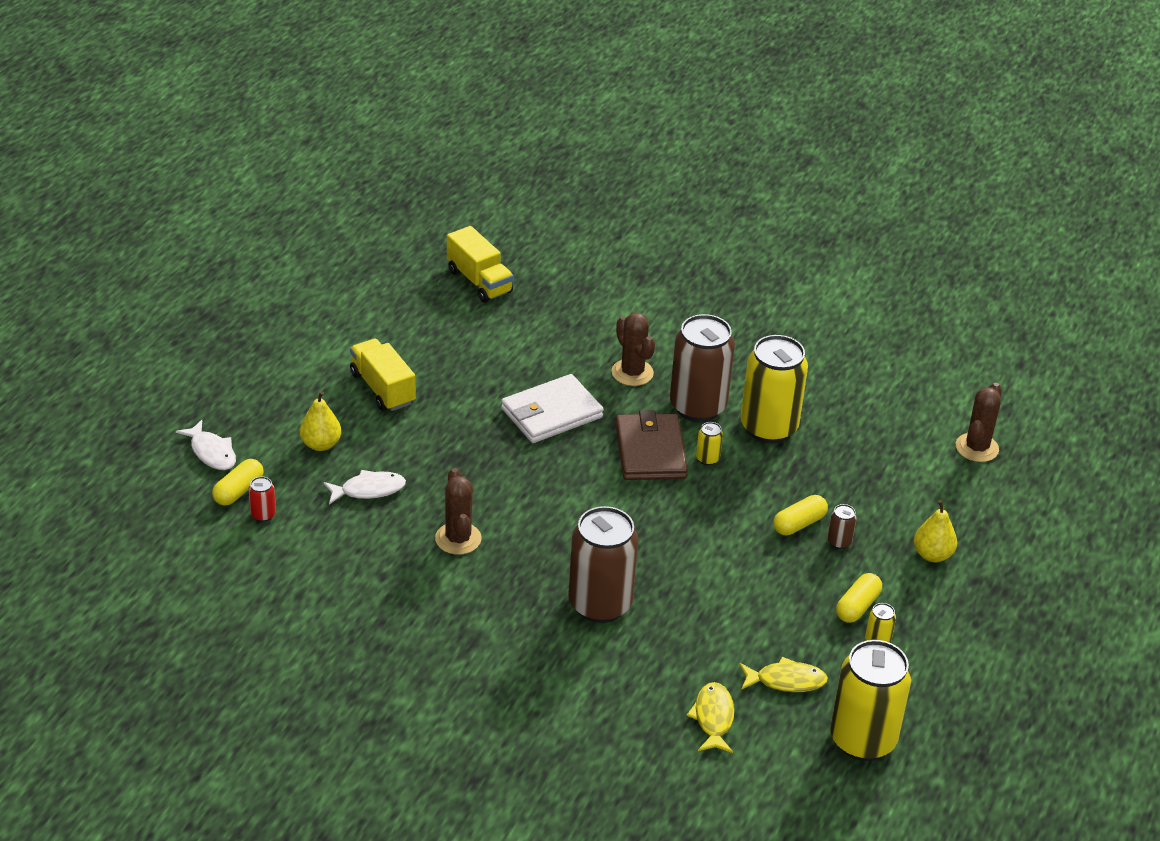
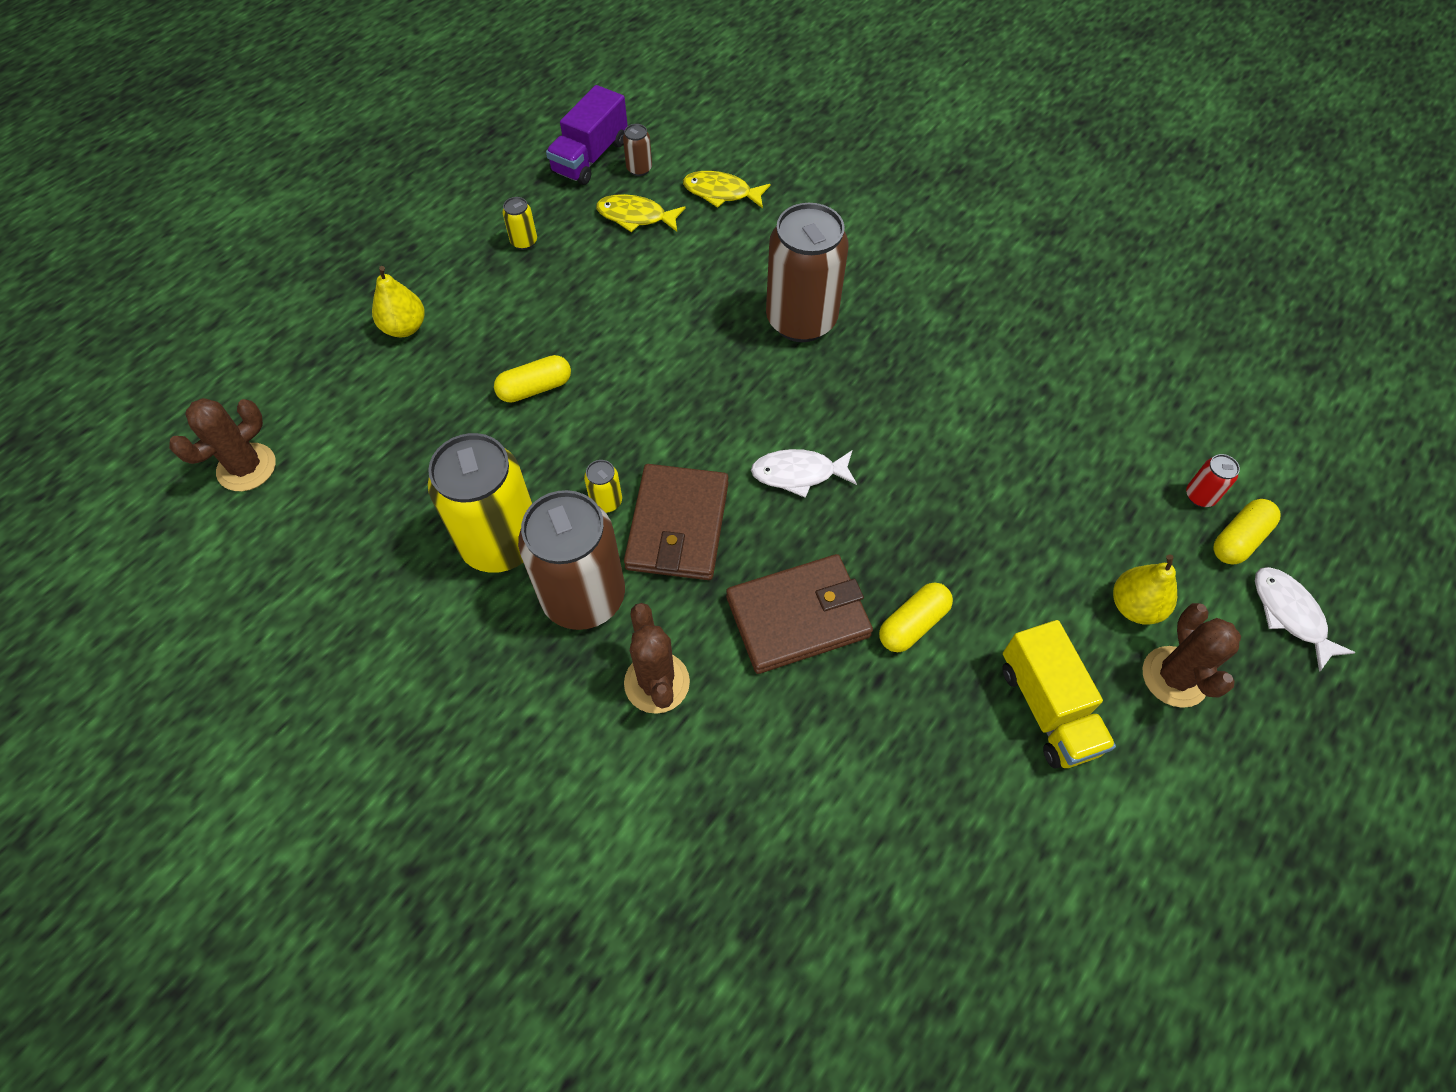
camera: 165 degrees left, 20 degrees up
white fish [323,470,406,504] -> white fish moved to [751,449,857,498]
brown cactus [435,468,482,555] -> brown cactus moved to [1142,603,1241,708]
yellow truck [447,226,513,303] -> none
white wallet [501,374,604,443] -> brown wallet [726,554,873,674]
yellow fish [687,682,734,753] -> yellow fish turned 90 degrees clockwise [683,171,771,208]
brown can [827,504,857,549] -> brown can moved to [623,124,652,176]
yellow can [830,640,912,761] -> purple truck [546,85,628,185]
yellow capsule [836,573,882,623] -> yellow capsule moved to [879,582,953,652]

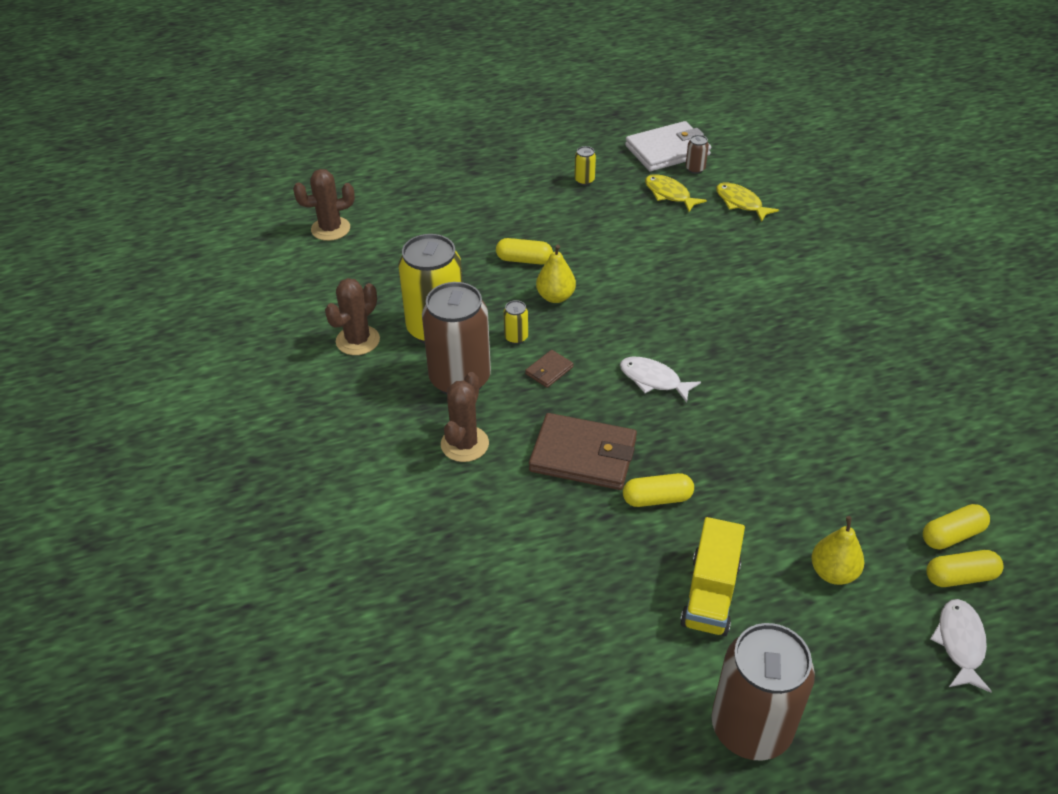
camera: 35 degrees right, 15 degrees down
yellow pear [372,266,425,337] -> yellow pear moved to [536,245,576,303]
purple truck [546,85,628,185] -> white wallet [625,121,711,171]
brown wallet [624,464,729,580] -> brown wallet [525,350,574,388], size x0.46
brown can [766,203,849,342] -> brown can moved to [711,623,815,760]
brown cactus [1142,603,1241,708] -> brown cactus moved to [325,278,380,355]
red can [1186,454,1240,507] -> yellow capsule [923,504,990,550]

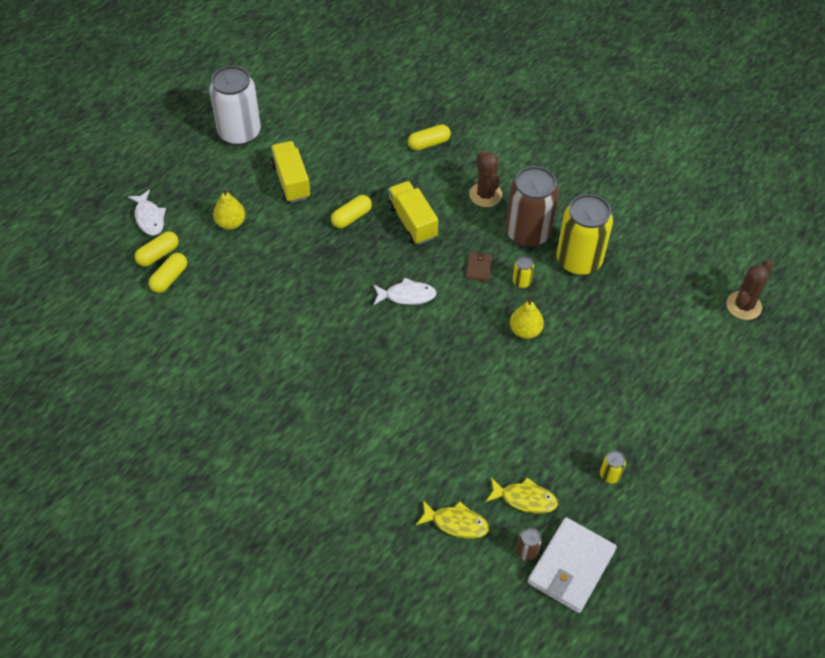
camera: 145 degrees right, 10 degrees up
brown cactus [325,278,380,355] -> none
yellow capsule [496,238,553,265] -> yellow capsule moved to [408,124,451,151]
brown wallet [529,413,637,490] -> yellow truck [388,181,438,245]
brown can [711,623,815,760] -> white can [209,65,261,146]

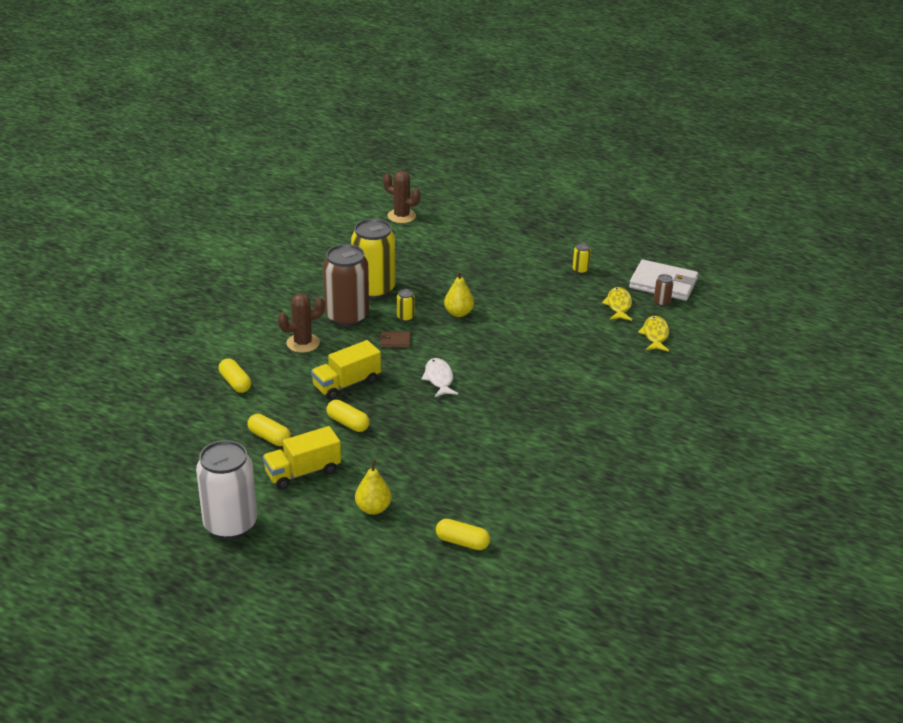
camera: 100 degrees left, 20 degrees down
white fish [128,189,166,236] -> none
yellow capsule [134,231,179,267] -> yellow capsule moved to [247,414,291,446]

